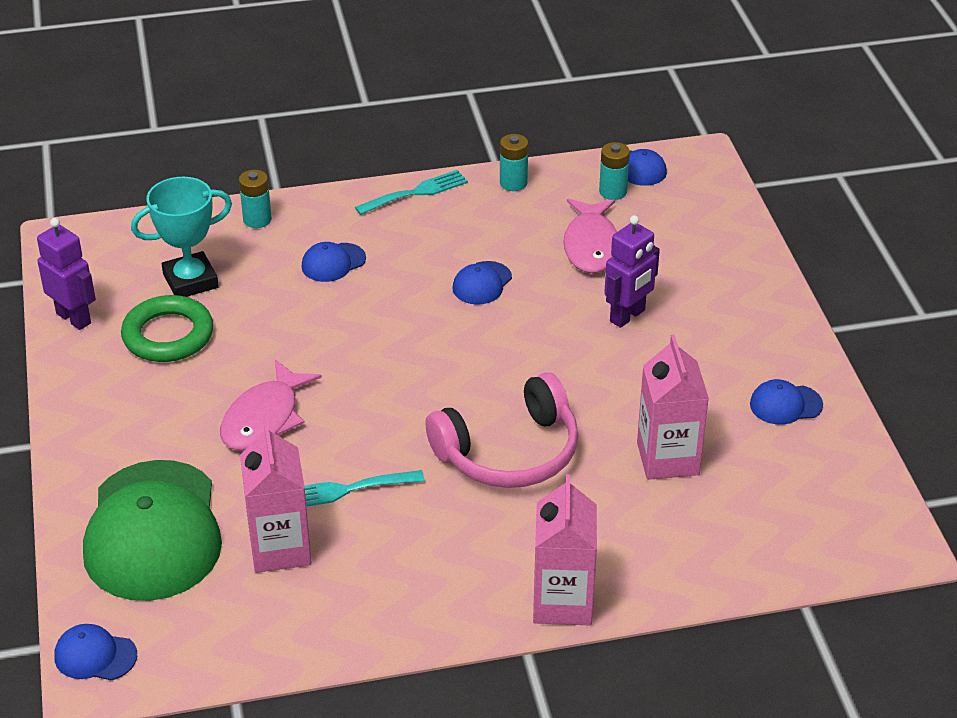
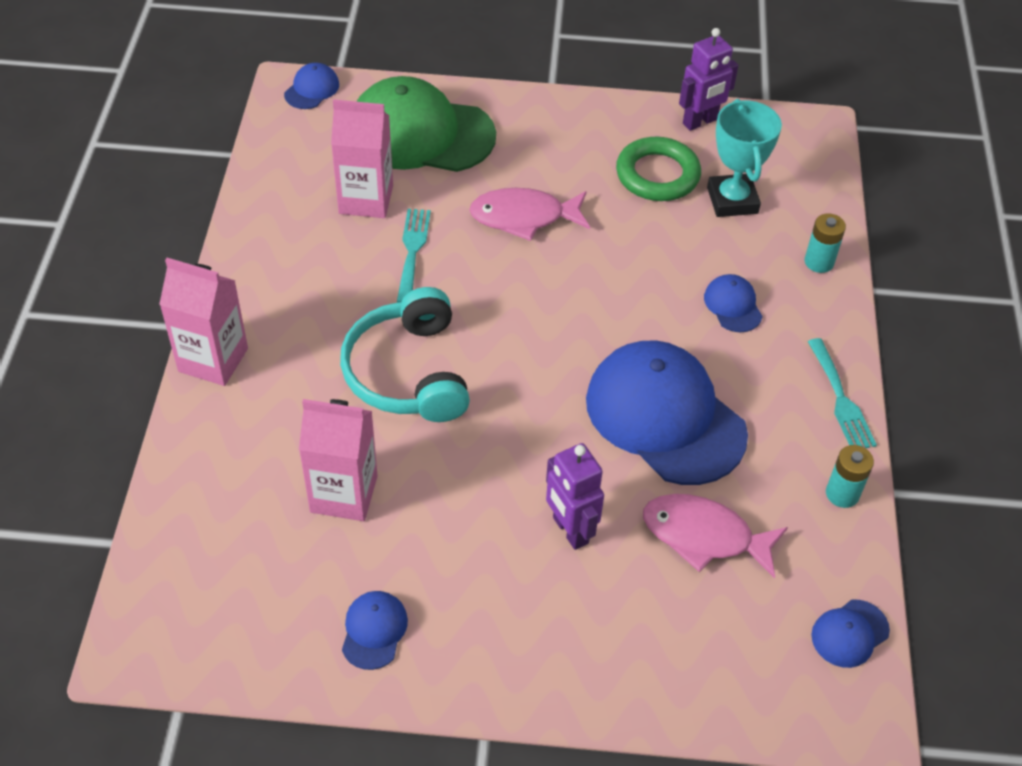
camera: 105 degrees right, 10 degrees up
pink fish [220,359,322,450] -> pink fish turned 45 degrees counterclockwise [469,188,590,241]
pink headphones [425,372,578,488] -> turquoise headphones [340,287,470,422]
blue cap [452,261,512,305] -> blue cap [586,341,748,485], size x2.34
turquoise battery [599,142,630,200] -> none

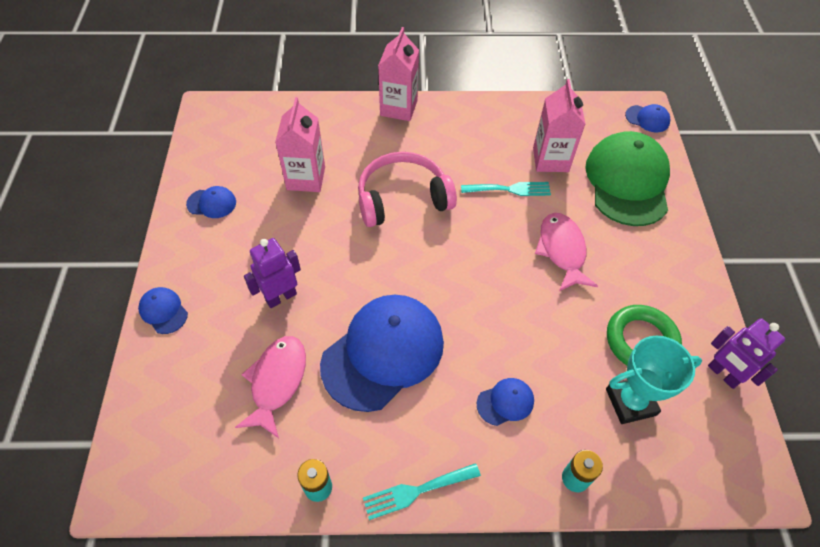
camera: 85 degrees right, 5 degrees up
turquoise headphones [340,287,470,422] -> pink headphones [358,152,457,227]
blue cap [811,600,890,668] -> blue cap moved to [138,287,188,334]

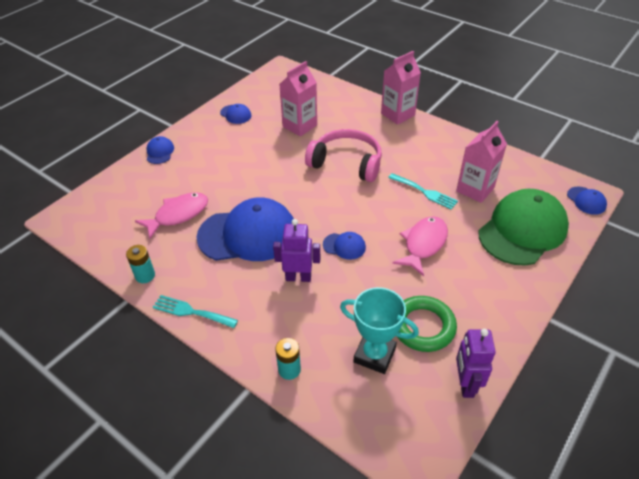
camera: 40 degrees right, 10 degrees down
purple robot [244,238,301,308] -> purple robot moved to [273,219,320,282]
blue cap [477,378,534,426] -> blue cap moved to [323,232,366,260]

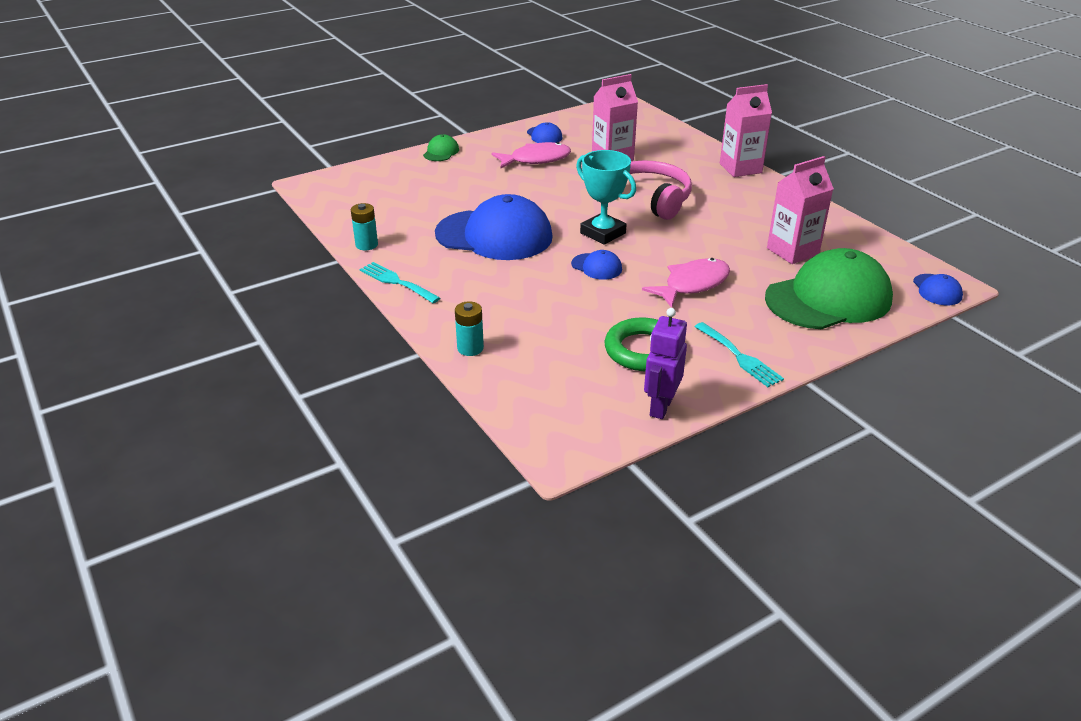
camera: 20 degrees right, 10 degrees down
pink fish [135,192,208,239] -> pink fish moved to [491,142,571,169]
blue cap [147,136,174,164] -> green cap [423,135,459,161]
purple robot [273,219,320,282] -> none
turquoise trophy [340,287,419,374] -> turquoise trophy moved to [576,150,636,245]
turquoise fork [388,173,458,210] -> turquoise fork moved to [694,322,784,387]

